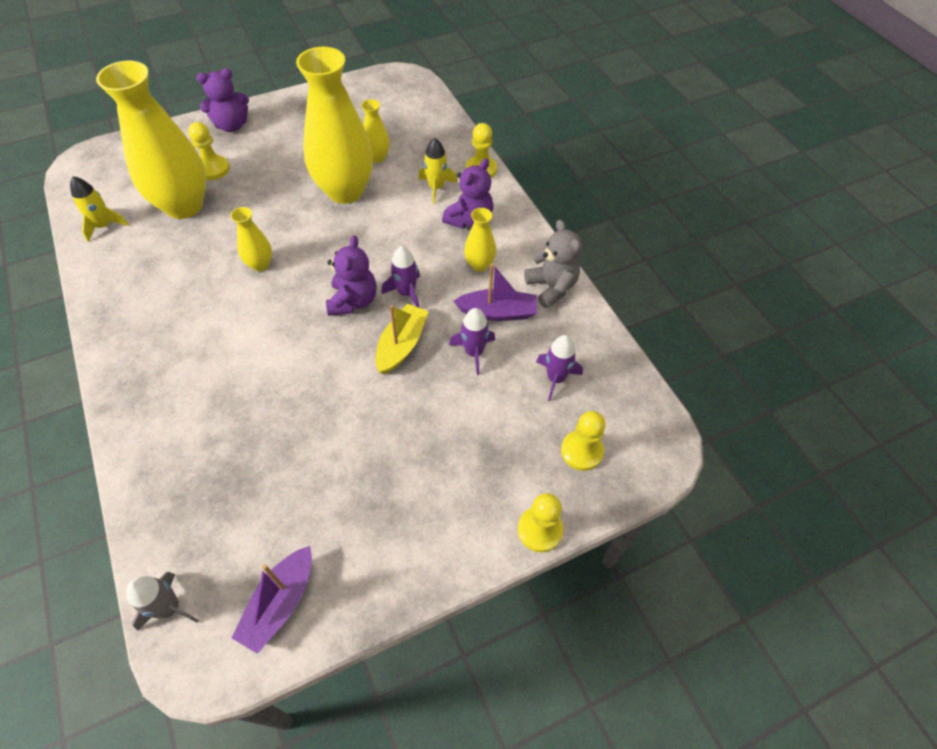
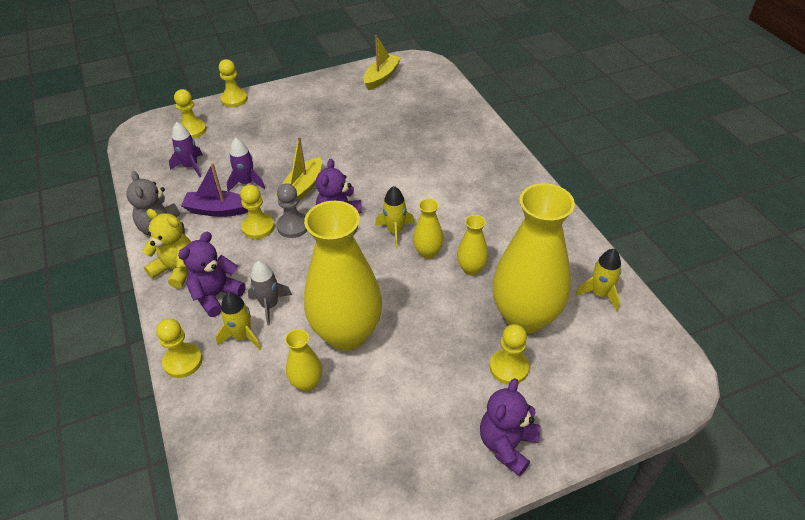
camera: 175 degrees left, 10 degrees down
grey rocket [126,572,199,630] -> grey rocket moved to [248,261,292,326]
purple teddy bear [197,68,249,132] -> purple teddy bear turned 45 degrees counterclockwise [480,378,540,476]
purple boat [232,546,312,654] -> yellow boat [363,35,401,90]
purple rocket [381,246,420,308] -> grey pawn [277,183,308,238]
yellow vase [464,208,496,272] -> yellow vase moved to [457,215,488,276]
none -> yellow teddy bear [142,209,191,289]
none -> yellow pawn [240,184,275,239]
none -> yellow rocket [375,186,415,248]

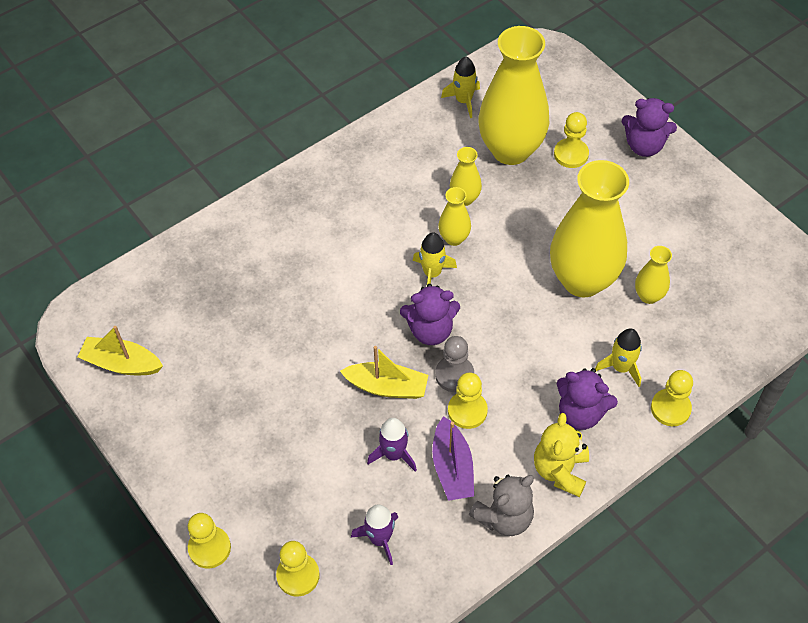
camera: 105 degrees left, 10 degrees up
grey rocket [248,261,292,326] -> none

